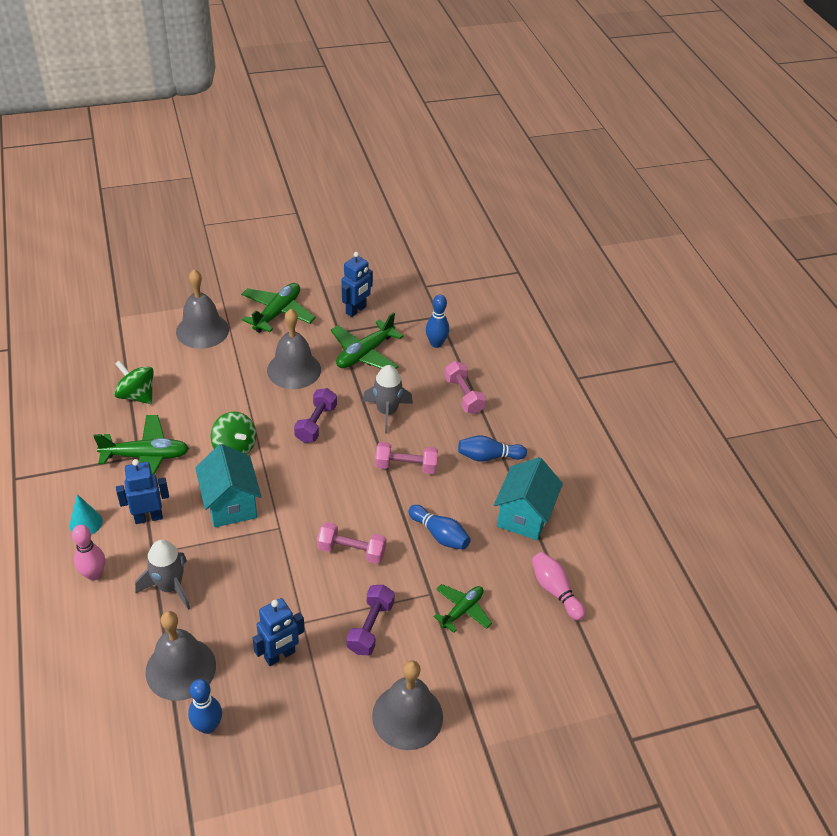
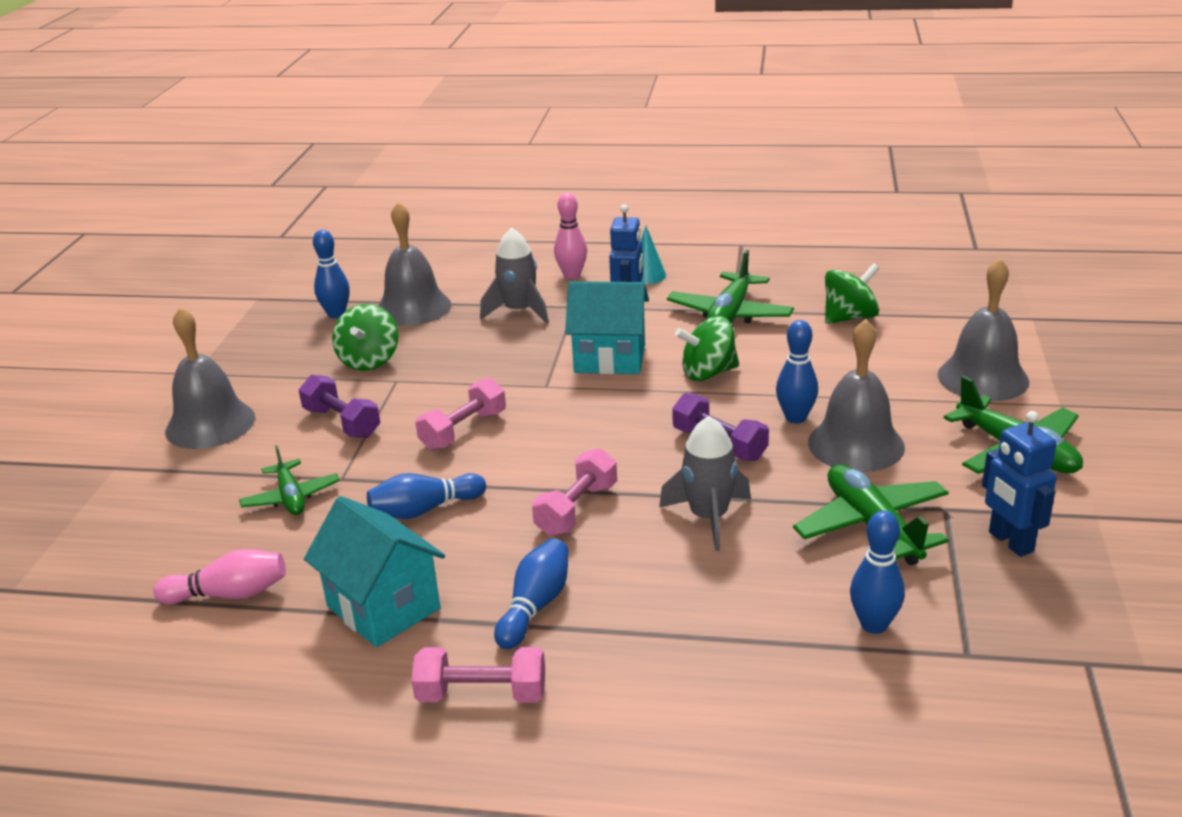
camera: 120 degrees right, 15 degrees down
blue robot [253,598,305,666] -> green spinning top [332,304,398,371]
pink dumbbell [444,361,486,414] -> pink dumbbell moved to [411,647,545,703]
none -> blue bowling pin [776,320,818,424]

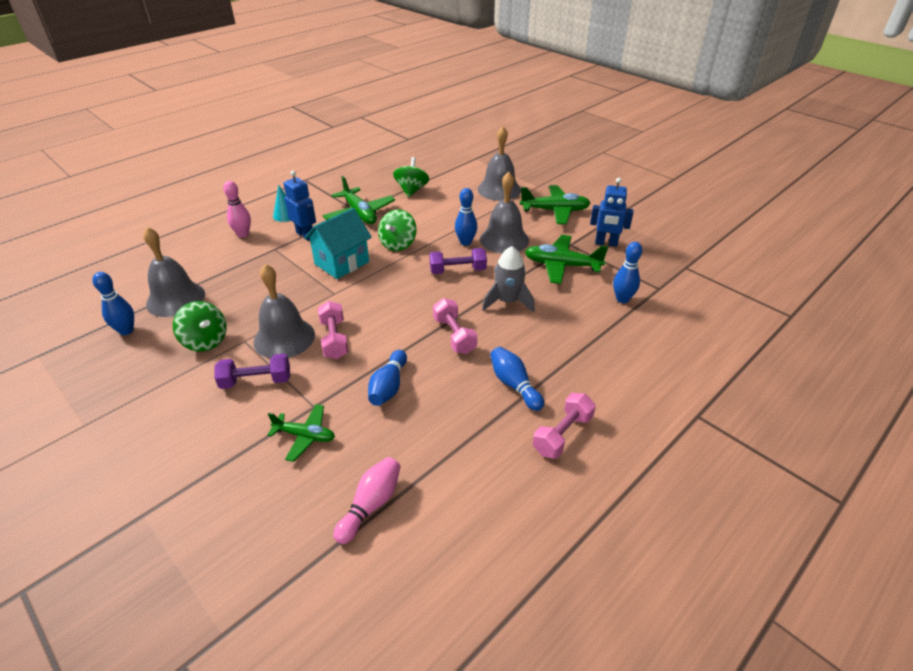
camera: 55 degrees left, 10 degrees up
grey bell [165,307,255,449] -> grey bell moved to [253,264,315,358]
turquoise house [304,496,445,647] -> none
grey rocket [480,227,549,324] -> none

